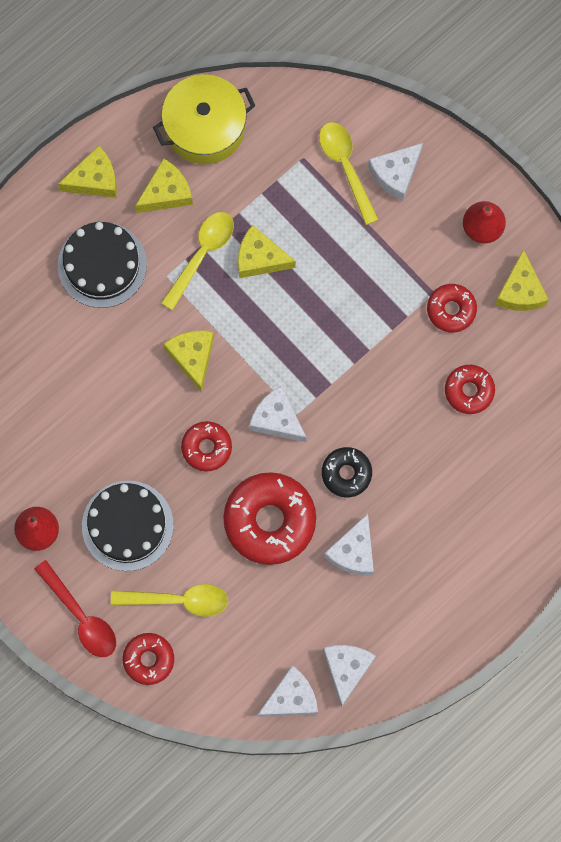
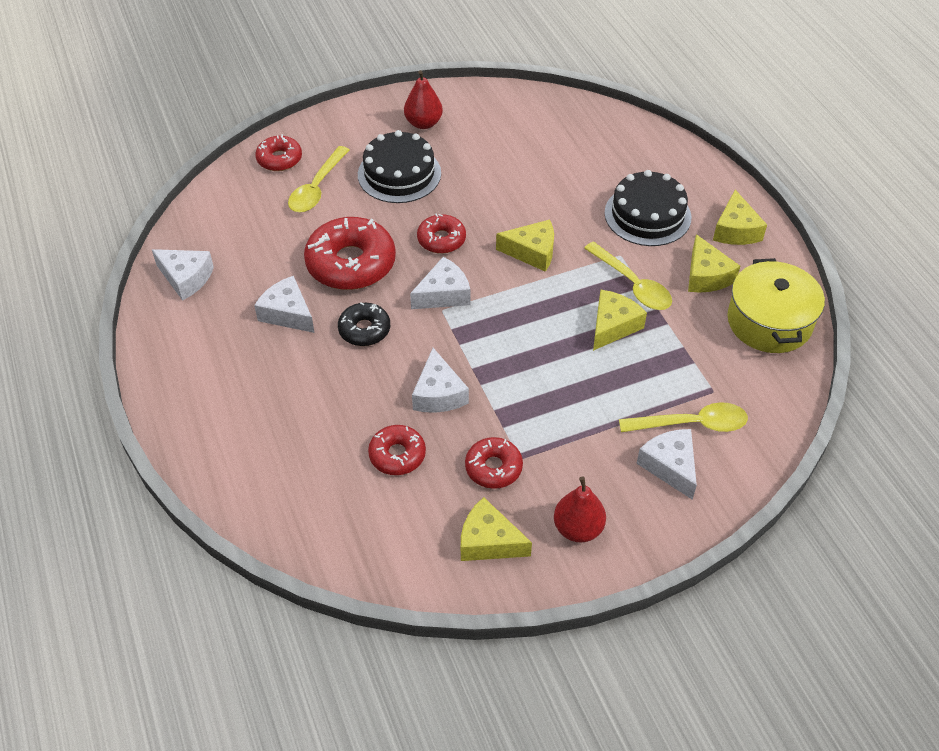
camera: 110 degrees right, 25 degrees down
red spoon [35,560,116,657] -> none
white cheese [258,665,318,717] -> white cheese moved to [412,348,469,413]

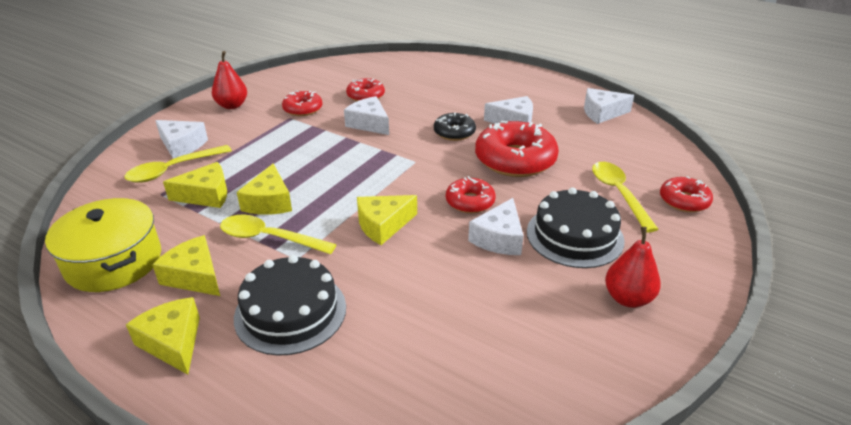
camera: 145 degrees right, 15 degrees down
white cheese [410,257,470,309] -> white cheese moved to [468,198,524,255]
yellow cheese [461,497,532,561] -> yellow cheese moved to [163,162,227,208]

